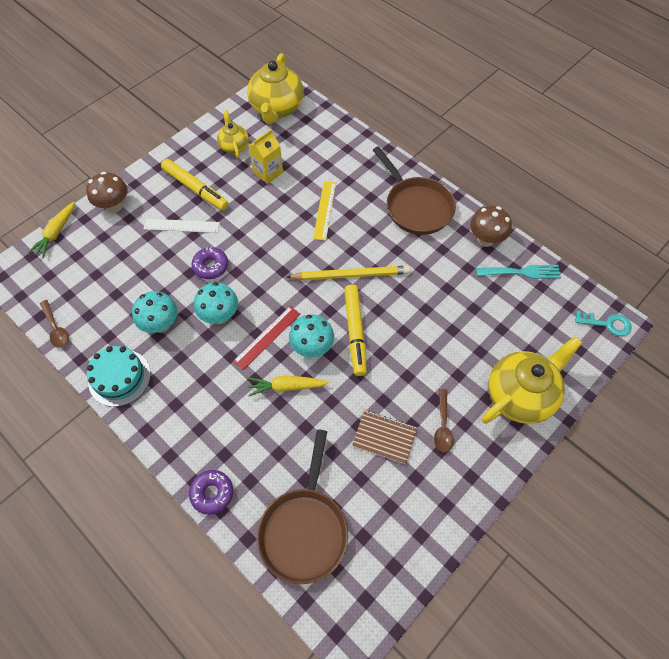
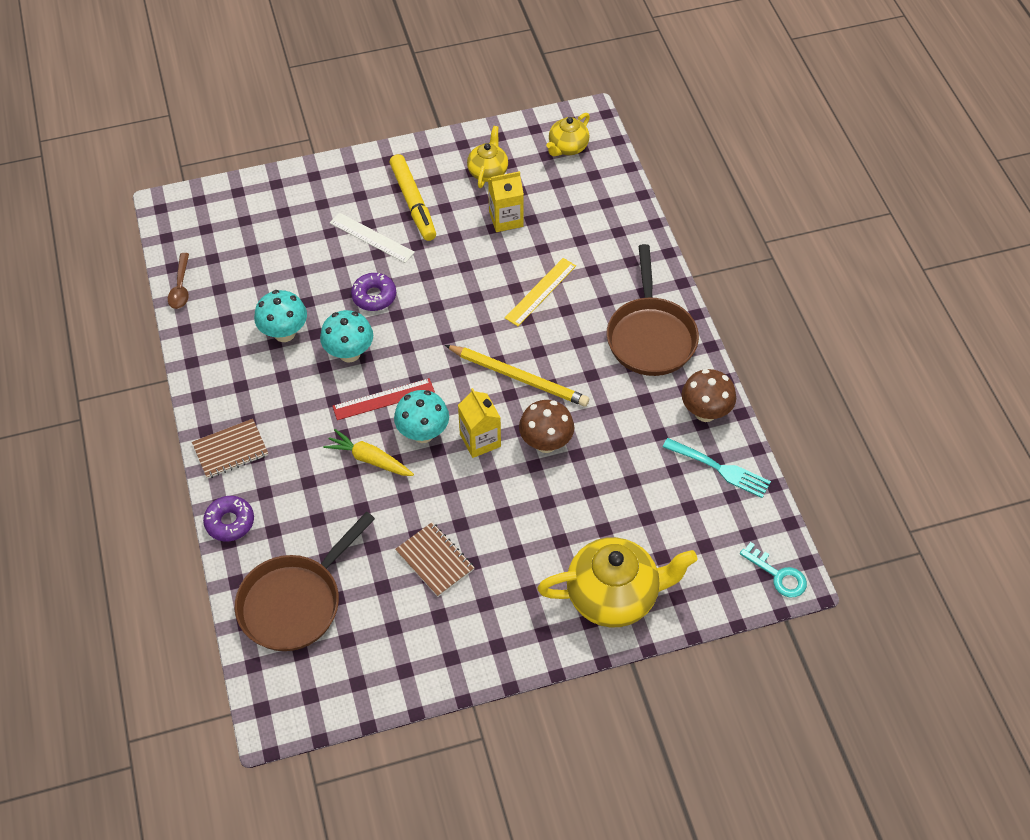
camera: 30 degrees right, 5 degrees down
yellow carrot [28,202,75,258] -> none
brown mushroom [86,172,128,213] -> brown mushroom moved to [519,400,574,453]
turquoise cake [87,346,151,407] -> none
yellow teapot [247,53,304,124] -> yellow teapot [546,113,590,156], size x0.55
yellow marker [344,285,367,376] -> yellow carton [458,388,501,458]
brown spoon [434,389,454,453] -> none
none -> brown notebook [192,419,268,479]

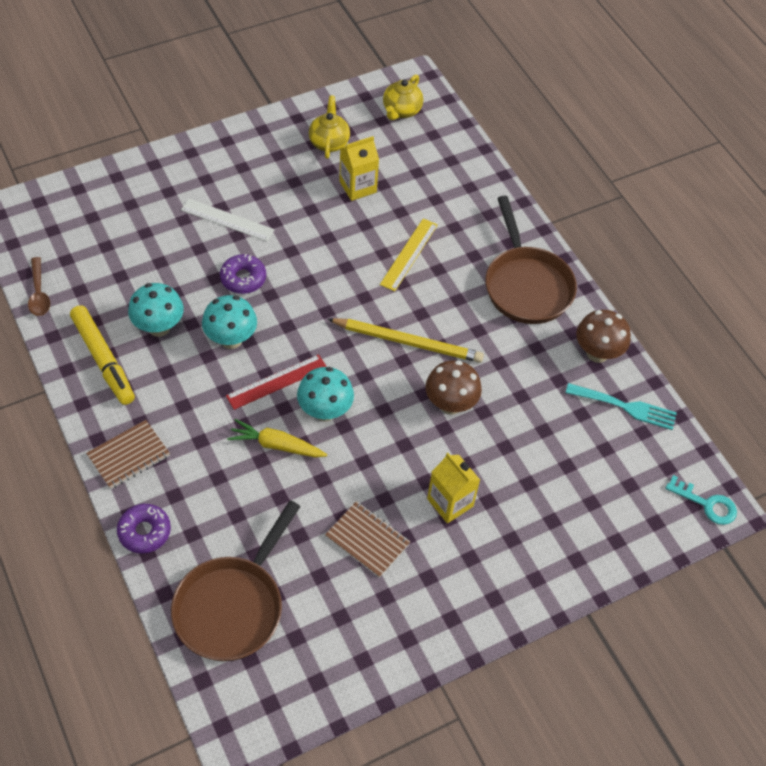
camera: 15 degrees left, 0 degrees up
yellow marker [389,154,436,241] -> yellow marker moved to [70,305,135,405]
yellow carton [458,388,501,458] -> yellow carton moved to [427,453,480,523]
yellow teapot [538,537,697,627] -> none

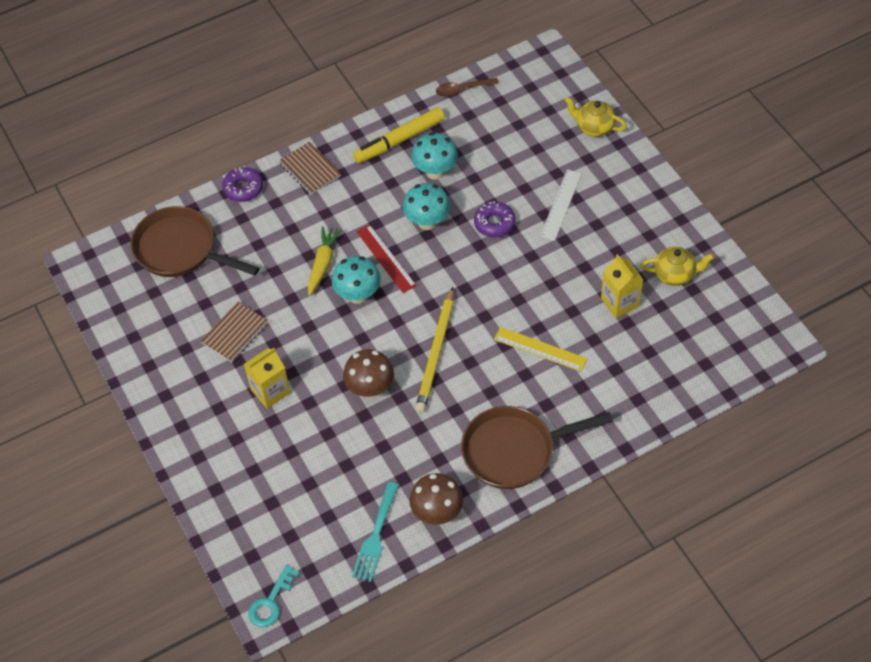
camera: 95 degrees right, 0 degrees up
yellow teapot [383,75,423,120] -> yellow teapot moved to [565,97,627,137]

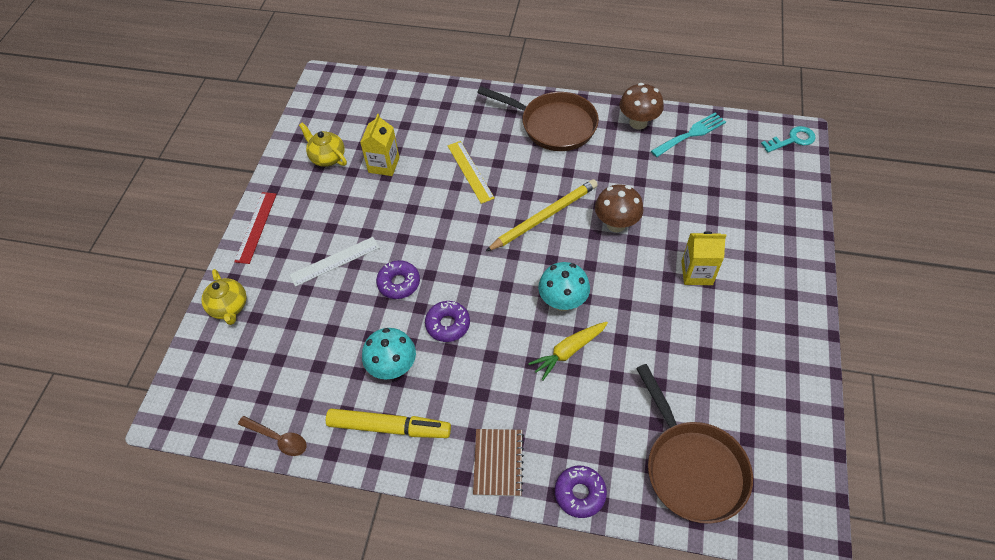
camera: 140 degrees left, 0 degrees up
brown notebook [201,302,269,363] -> none
red ruler [356,224,417,293] -> red ruler moved to [234,192,277,264]
turquoise mushroom [403,183,450,230] -> purple donut [425,301,470,342]

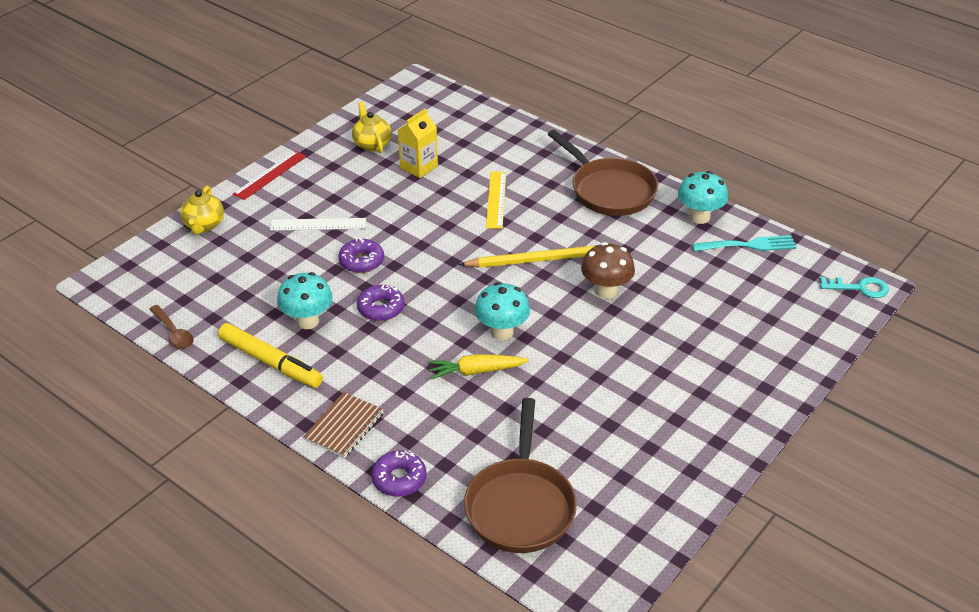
camera: 25 degrees right, 15 degrees down
brown mushroom [619,83,664,130] -> turquoise mushroom [678,171,728,224]
yellow carton [681,231,727,285] -> none

